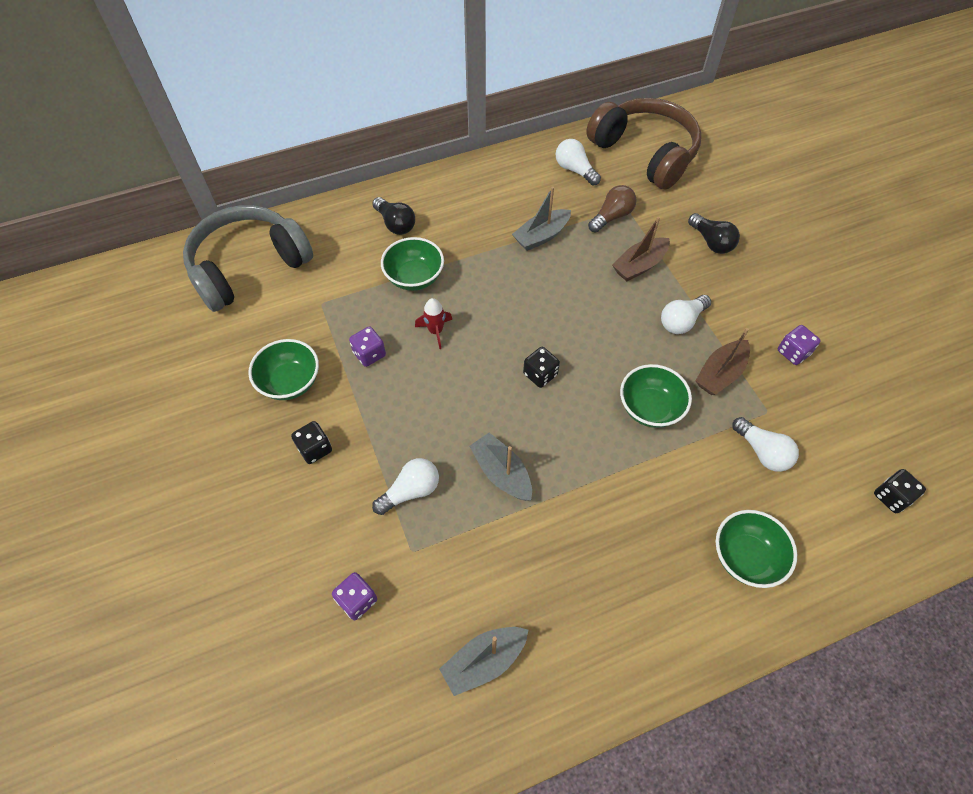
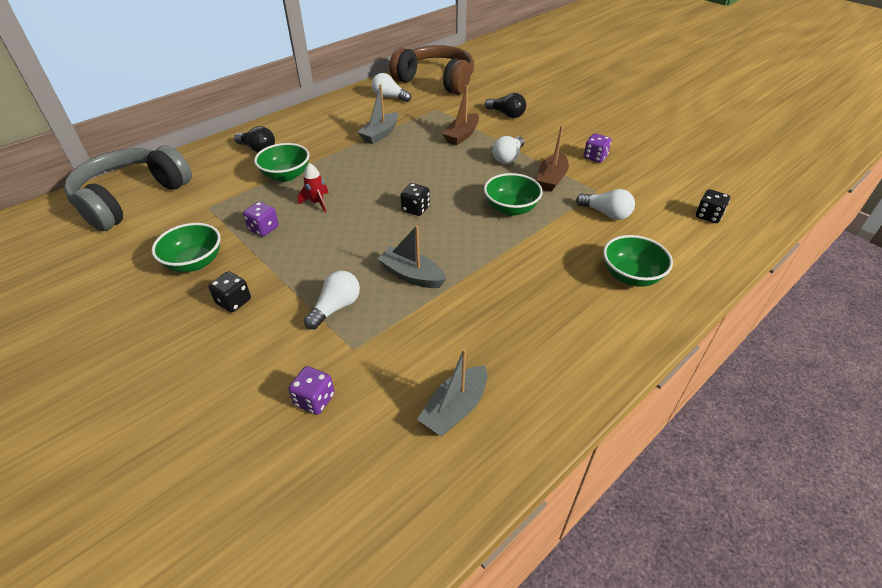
camera: 20 degrees left, 15 degrees down
brown light bulb [588,185,637,233] -> none

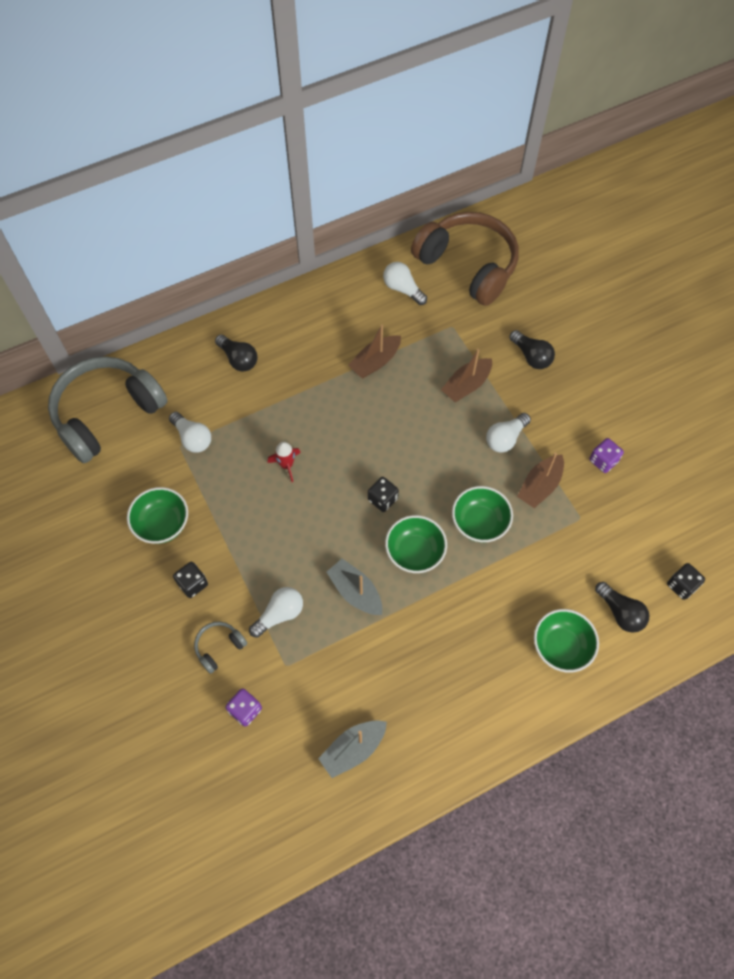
camera: 15 degrees right, 20 degrees up
purple dice [243,202,279,236] -> none
green bowl [254,143,310,182] -> green bowl moved to [385,515,447,573]
grey boat [357,84,398,144] -> brown boat [348,324,401,378]
white light bulb [576,189,635,220] -> white light bulb moved to [169,412,211,453]
none -> grey headphones [194,622,247,674]
none -> black light bulb [595,582,649,633]

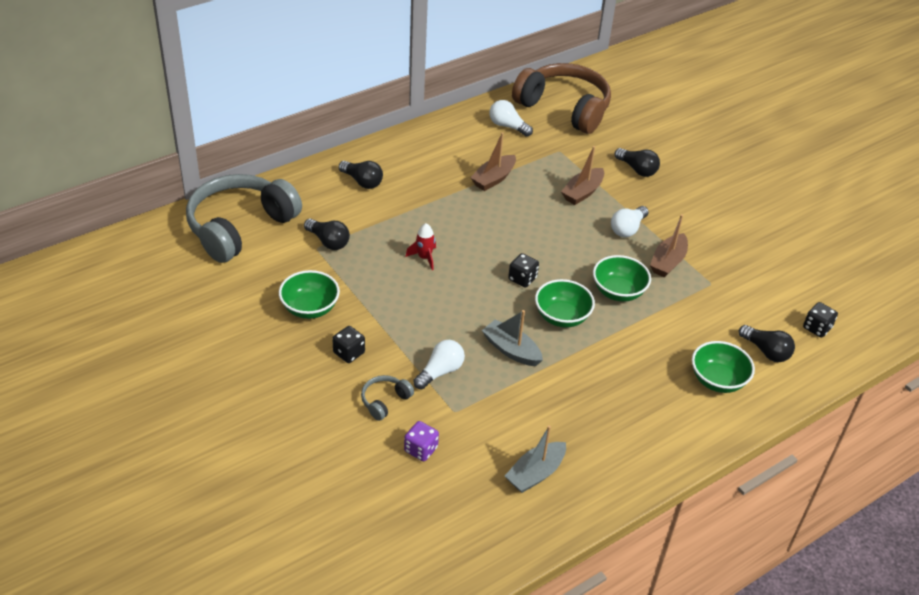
camera: 10 degrees left, 20 degrees down
white light bulb [169,412,211,453] -> black light bulb [304,219,350,250]
purple dice [589,438,624,473] -> none

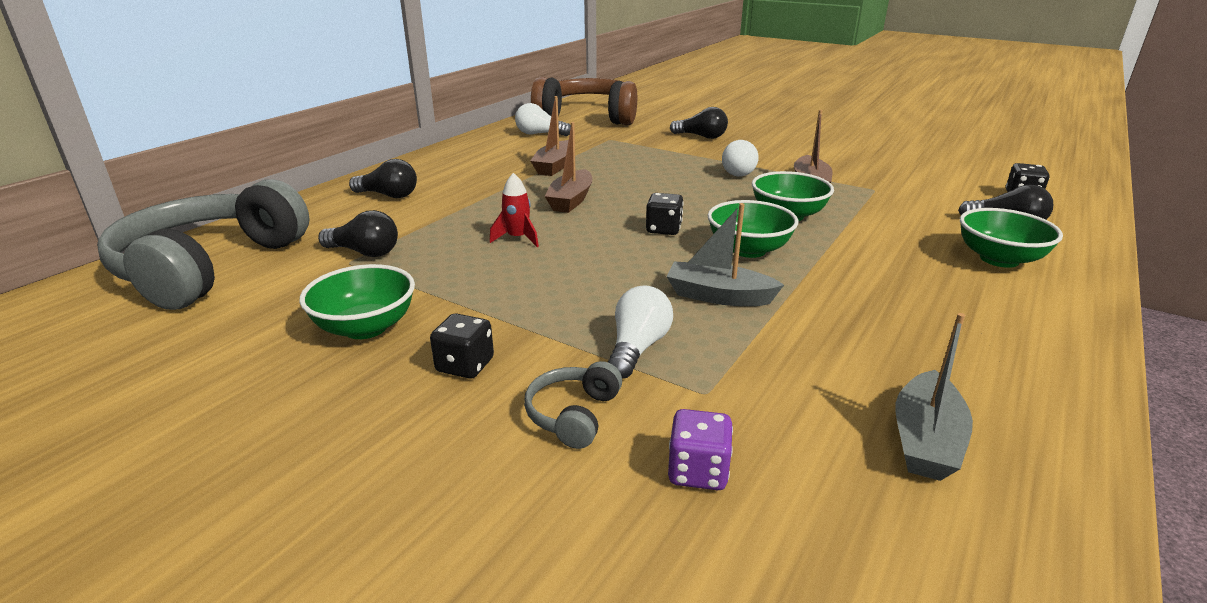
camera: 20 degrees left, 15 degrees down
brown boat [561,146,604,205] -> brown boat moved to [545,122,592,213]

